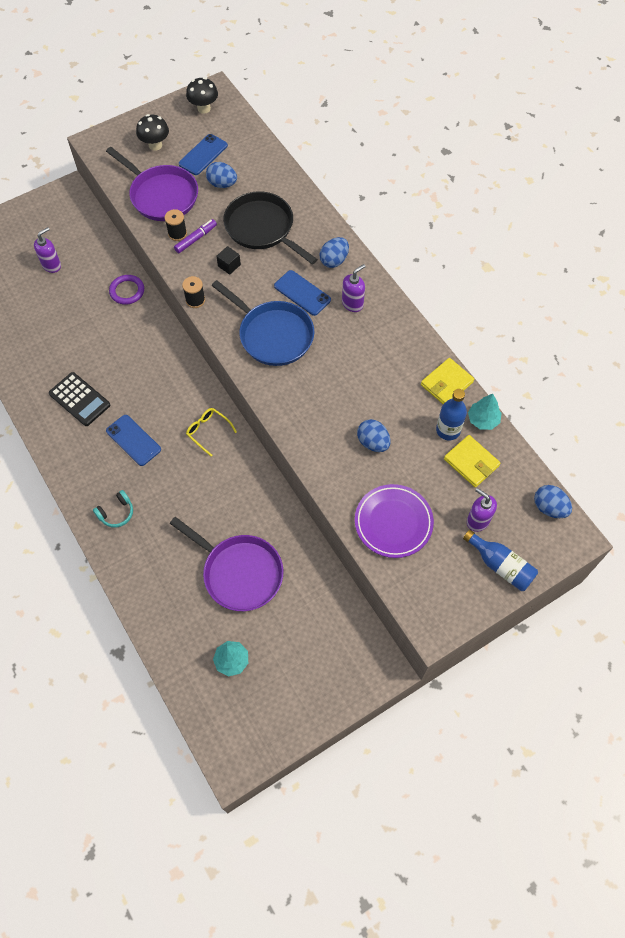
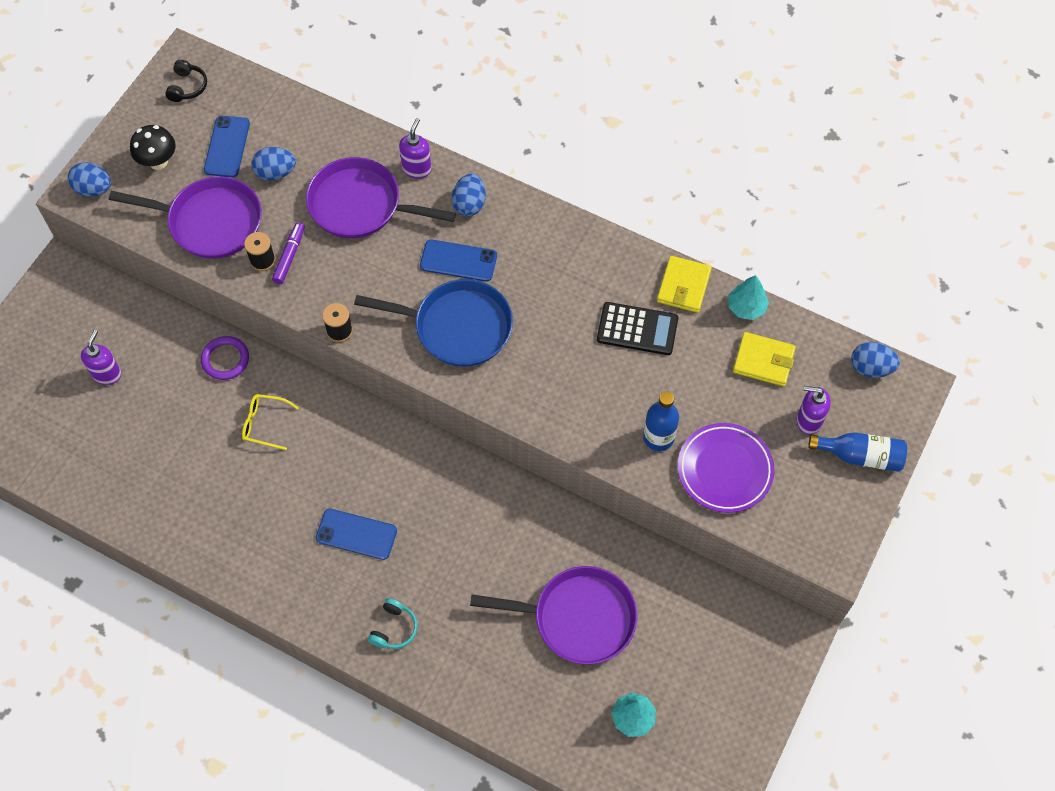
camera: 30 degrees left, 0 degrees up
black calculator [49,372,110,426] -> black calculator moved to [597,302,678,355]
black mushroom [186,77,218,114] -> black headphones [165,60,207,102]
yellow glasses [186,408,237,457] -> yellow glasses moved to [242,394,299,450]
black cube [216,246,241,275] -> none
black pan [223,191,318,264] -> purple pan [306,157,456,238]
purple soap dispenser [342,264,366,312] -> purple soap dispenser moved to [399,118,432,179]
blue egg [357,419,390,452] -> blue egg moved to [68,162,111,197]
blue bottle [436,389,467,440] -> blue bottle moved to [643,391,679,451]

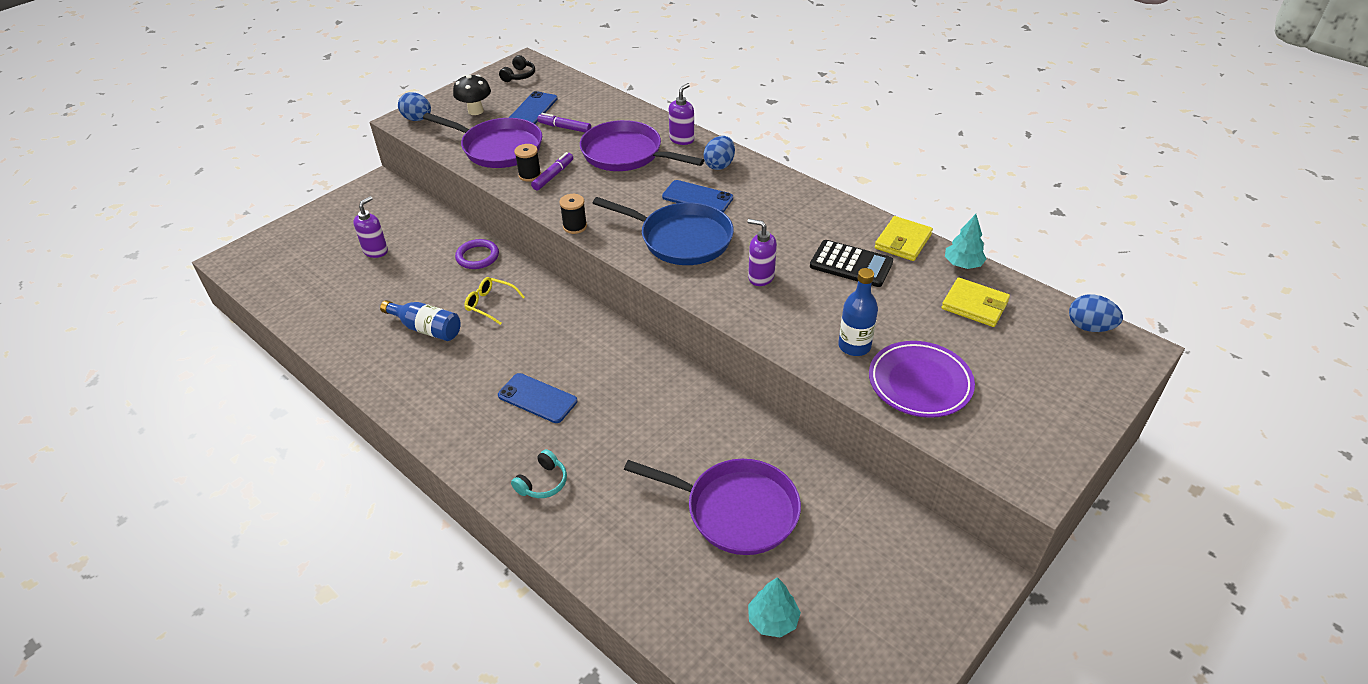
camera: 15 degrees right, 20 degrees down
blue egg [251,147,296,181] -> purple marker [537,113,591,133]
purple soap dispenser [797,386,831,435] -> purple soap dispenser moved to [747,219,777,286]
blue bottle [808,432,907,472] -> blue bottle moved to [380,300,461,341]

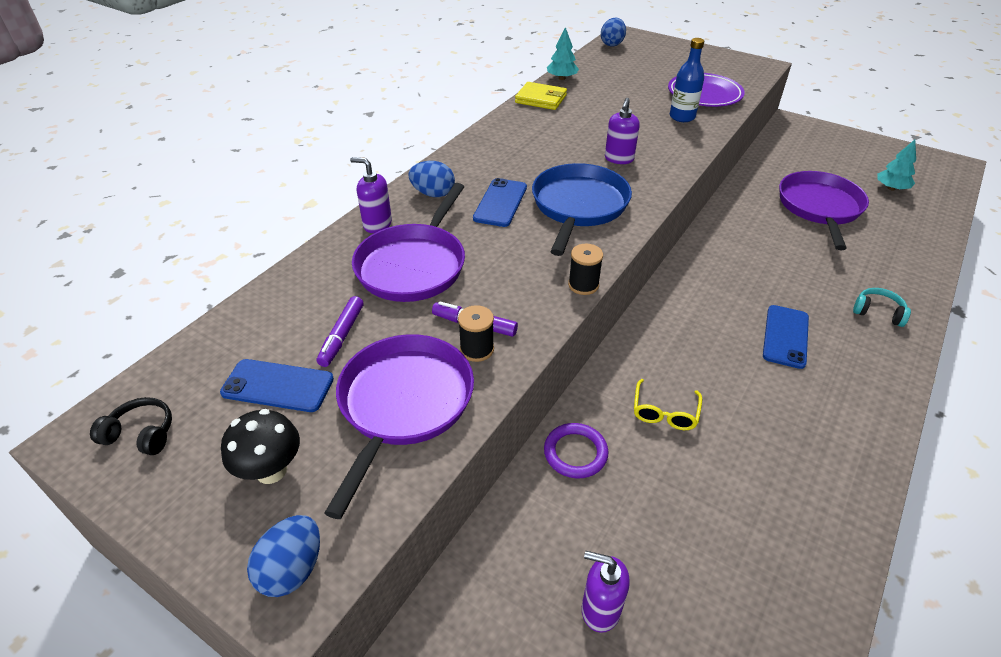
camera: 100 degrees left, 0 degrees up
blue bottle [380,300,461,341] -> none
black calculator [810,240,893,287] -> none
yellow wallet [942,277,1010,327] -> none

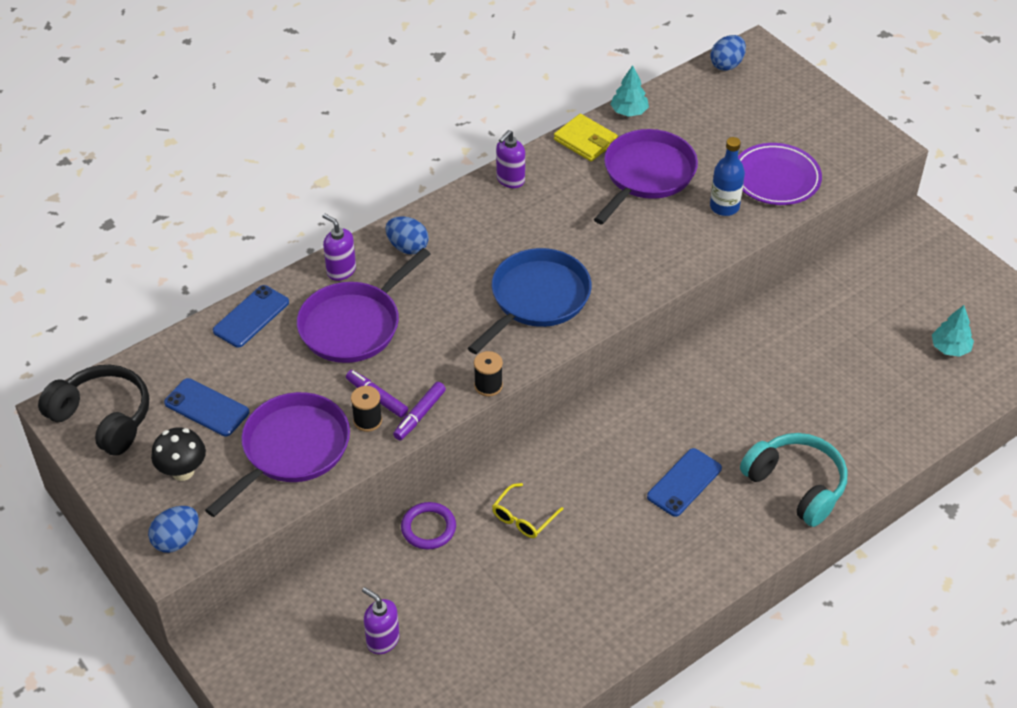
camera: 20 degrees right, 5 degrees up
black headphones [90,397,172,455] -> black headphones [38,365,149,456], size x1.97
purple marker [317,296,364,367] -> purple marker moved to [393,382,446,440]
blue phone [473,178,527,227] -> blue phone moved to [213,285,289,348]
purple soap dispenser [605,98,640,164] -> purple soap dispenser moved to [496,130,525,188]
purple pan [779,171,869,250] -> purple pan moved to [594,129,698,225]
turquoise headphones [853,288,911,327] -> turquoise headphones [740,433,848,527], size x1.97

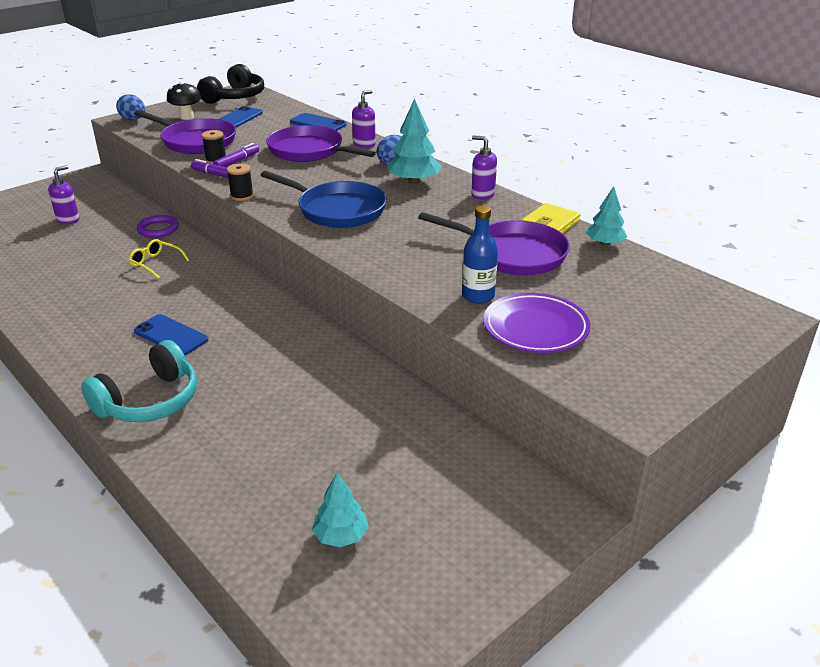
camera: 85 degrees right, 15 degrees down
blue egg [710,35,746,71] -> none
none -> turquoise tree [388,98,442,184]

